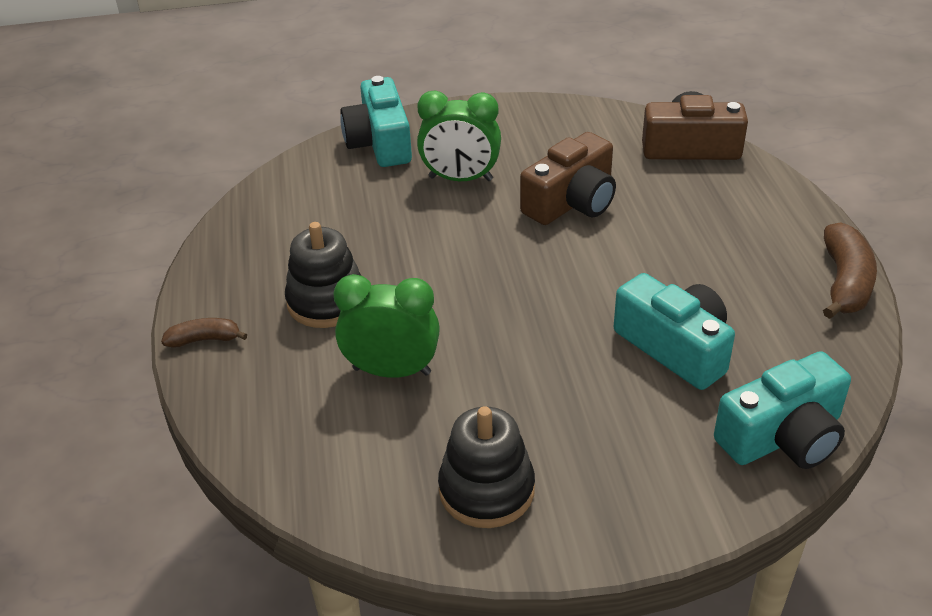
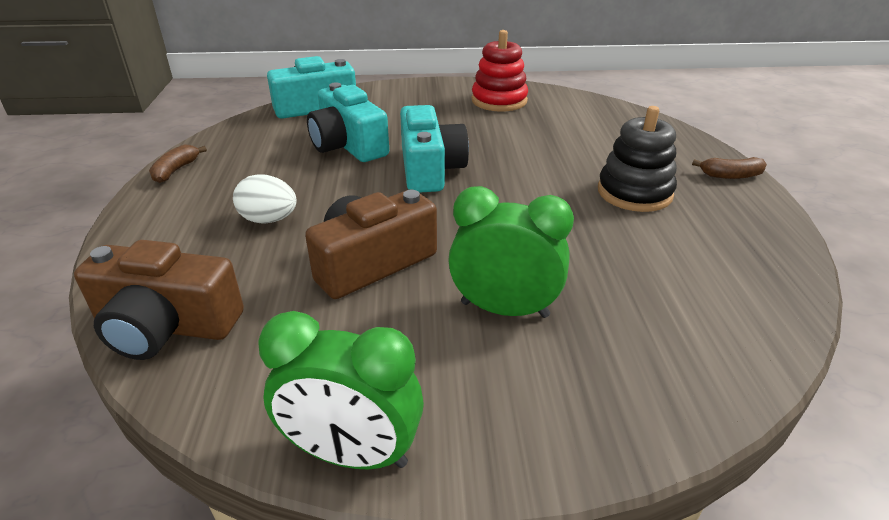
camera: 175 degrees left, 5 degrees down
green clock [334,274,440,378] -> green clock moved to [258,311,424,469]
turquoise camera [340,76,412,167] -> turquoise camera moved to [400,105,469,193]
black stacking toy [438,406,535,528] -> red stacking toy [472,30,528,112]
brown banana [823,222,877,319] -> brown banana [149,145,207,183], size x0.59
none -> white egg [233,174,297,224]

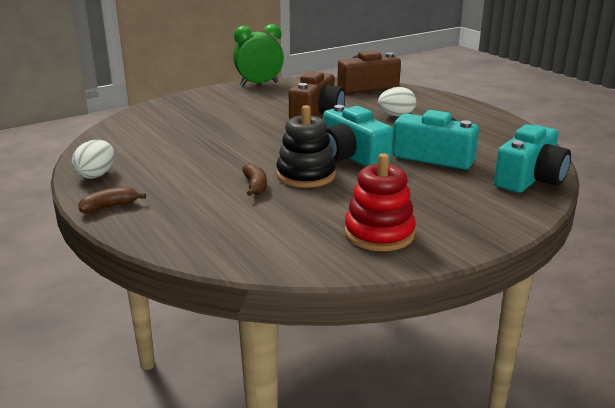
camera: 150 degrees right, 10 degrees down
brown banana [149,145,207,183] -> brown banana moved to [242,163,267,196]
green clock [448,186,574,318] -> none
black stacking toy [598,106,677,212] -> black stacking toy moved to [276,105,336,188]
none -> white egg [72,140,115,179]

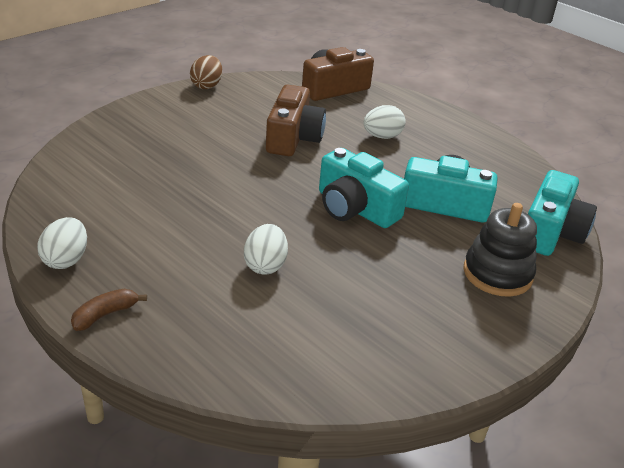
camera: 15 degrees left, 10 degrees up
green clock [233,24,284,86] -> brown egg [190,55,222,89]
brown banana [242,163,267,196] -> white egg [244,224,288,275]
black stacking toy [276,105,336,188] -> black stacking toy moved to [463,203,537,297]
red stacking toy [344,153,416,251] -> none

